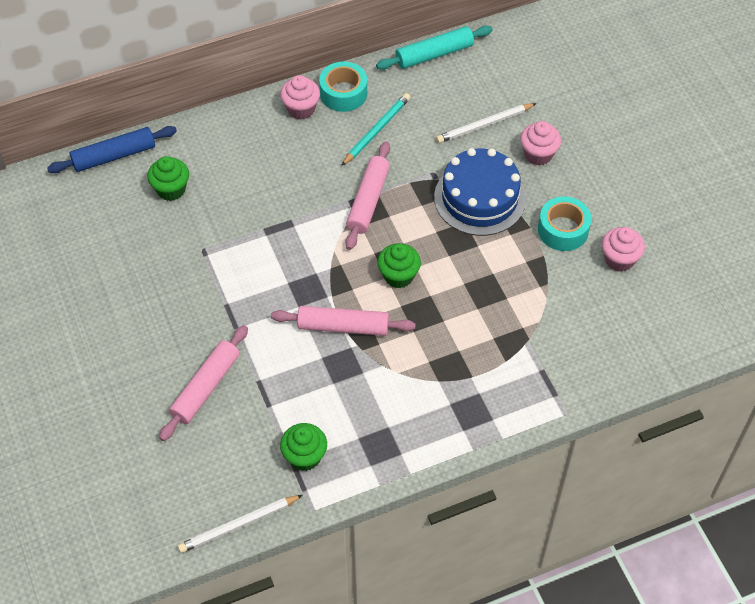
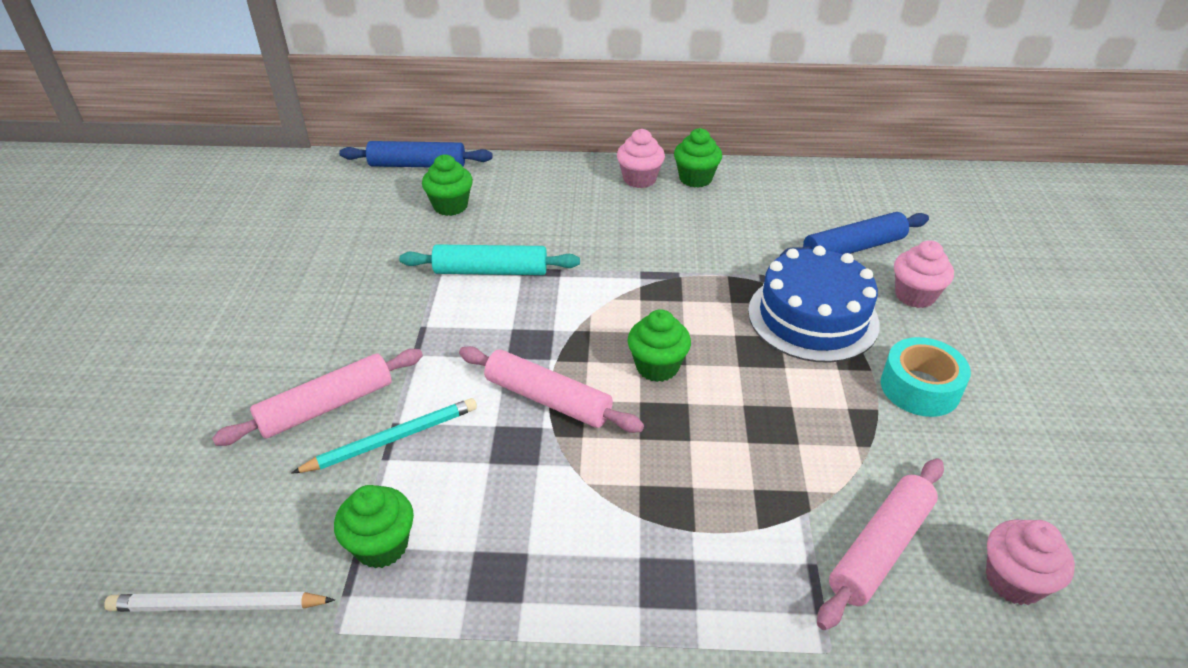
camera: 25 degrees right, 15 degrees down
turquoise tape [319,62,367,112] -> green cupcake [674,128,722,188]
turquoise pencil [341,93,411,166] -> turquoise pencil moved to [291,398,477,474]
pink rolling pin [345,142,390,250] -> pink rolling pin moved to [817,458,944,630]
turquoise rolling pin [376,26,493,70] -> turquoise rolling pin moved to [399,244,580,275]
white pencil [436,103,537,143] -> blue rolling pin [780,212,929,256]
pink cupcake [602,227,645,272] -> pink cupcake moved to [986,520,1075,605]

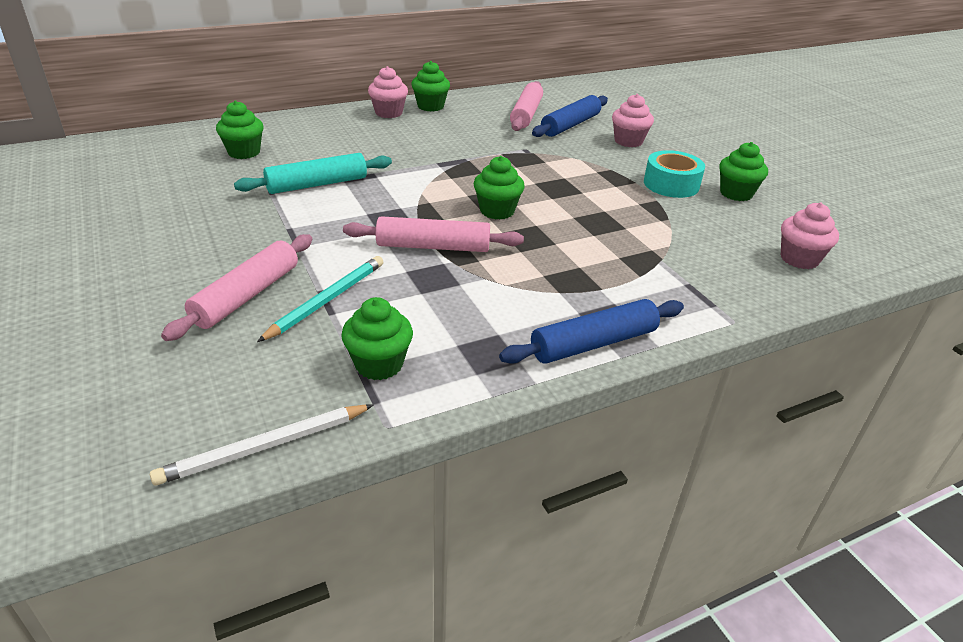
camera: 30 degrees left, 5 degrees down
blue rolling pin [339,141,492,167] -> blue rolling pin moved to [499,299,684,364]
blue cake [748,246,880,363] -> none
pink rolling pin [817,458,944,630] -> pink rolling pin moved to [510,81,543,131]
none -> green cupcake [719,142,768,201]

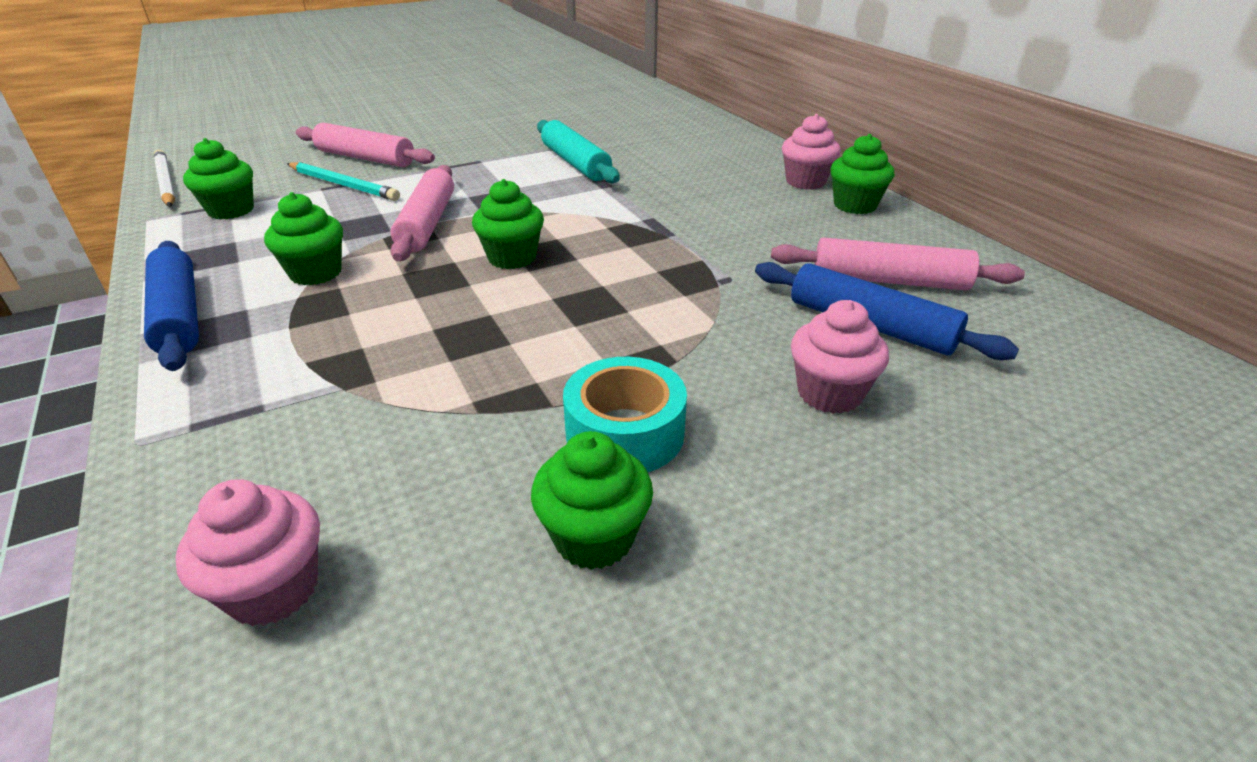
camera: 90 degrees right, 0 degrees up
green cupcake [216,101,264,159] -> green cupcake moved to [264,192,343,285]

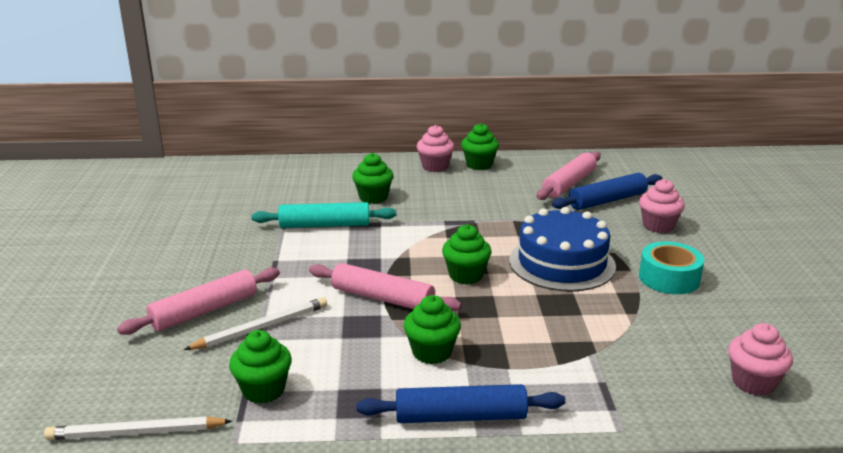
camera: 65 degrees left, 10 degrees down
turquoise pencil [287,162,400,201] -> white pencil [183,297,327,350]
green cupcake [531,431,653,570] -> green cupcake moved to [352,153,393,204]
none -> blue cake [509,207,616,292]

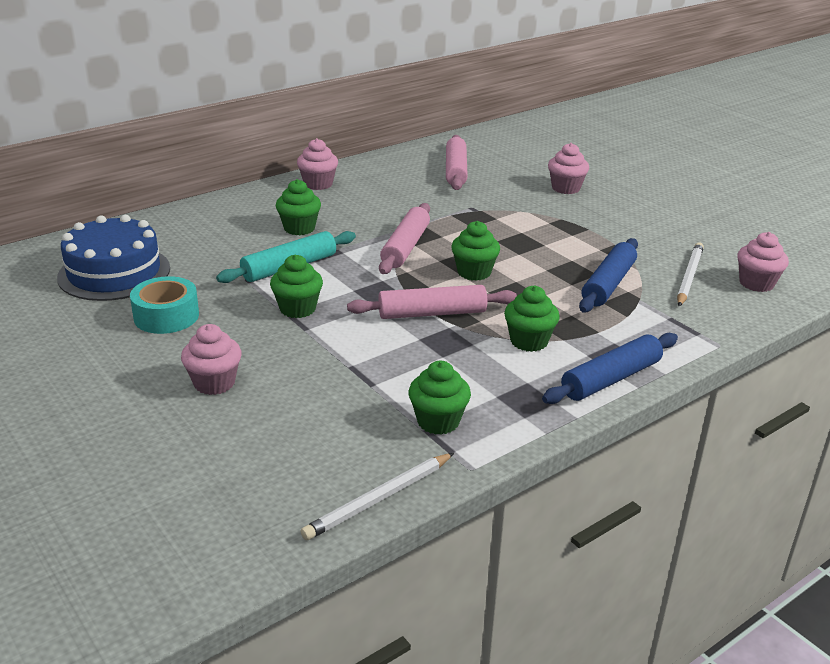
camera: 35 degrees left, 5 degrees up
pink rolling pin [117,268,280,335] -> pink rolling pin moved to [379,203,430,274]
white pencil [183,297,327,350] -> white pencil moved to [677,242,704,306]
green cupcake [461,123,499,170] -> green cupcake moved to [270,254,323,318]
blue cake [509,207,616,292] -> blue cake moved to [57,215,170,301]
blue rolling pin [552,173,662,210] -> blue rolling pin moved to [579,238,638,312]
turquoise tape [639,241,704,294] -> turquoise tape moved to [130,276,199,334]
none -> pink cupcake [181,324,242,395]

